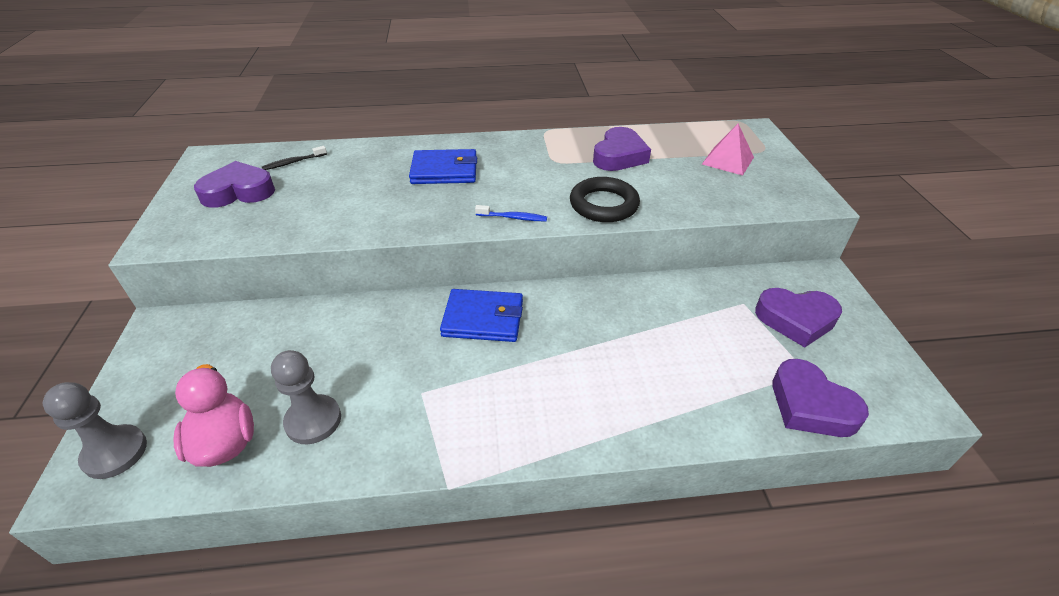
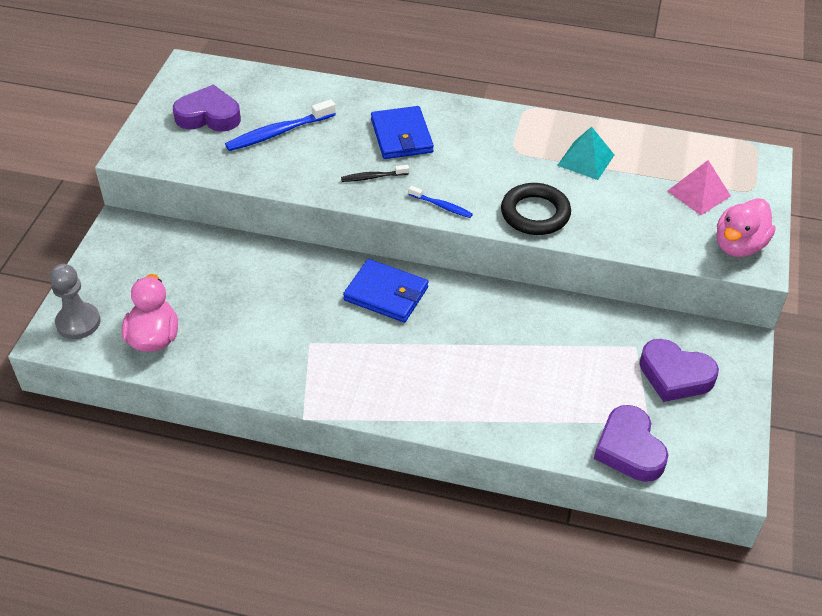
camera: 20 degrees right, 5 degrees up
black toothbrush [262,146,327,170] -> black toothbrush moved to [341,165,409,182]
grey pawn [271,350,341,444] -> none
blue wallet [409,149,477,184] -> blue wallet turned 60 degrees clockwise [371,106,434,159]
purple heart [593,127,651,171] -> turquoise pyramid [557,126,614,180]
none -> blue toothbrush [225,99,336,151]
none -> pink duck [717,198,776,257]

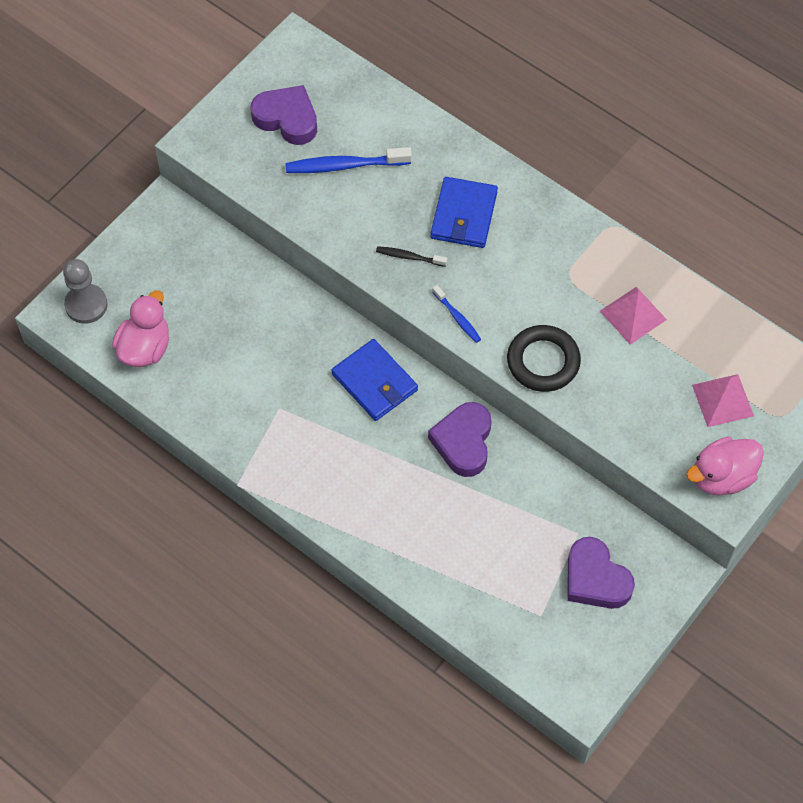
camera: 25 degrees right, 15 degrees up
turquoise pyramid [557,126,614,180] -> pink pyramid [600,287,667,344]
purple heart [594,405,668,482] -> purple heart moved to [428,402,492,477]

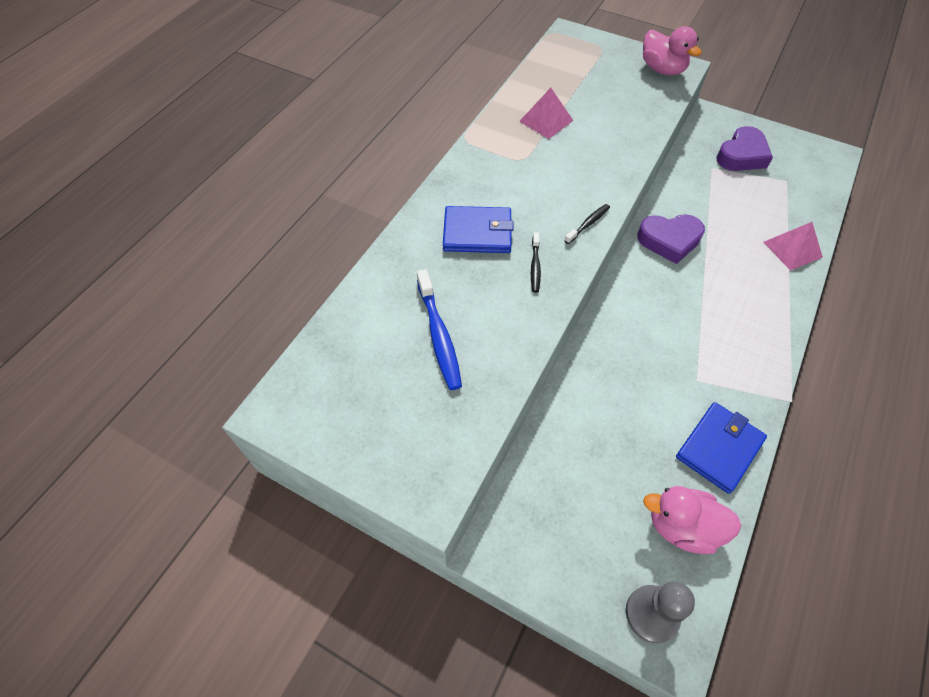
camera: 100 degrees left, 5 degrees down
purple heart [251,85,317,145] -> none
blue wallet [331,339,418,421] -> blue wallet moved to [676,402,767,494]
blue toothbrush [432,285,481,343] -> black toothbrush [564,204,610,244]
black ring [507,325,581,392] -> none
pink pyramid [692,374,754,427] -> pink pyramid moved to [764,222,823,271]

